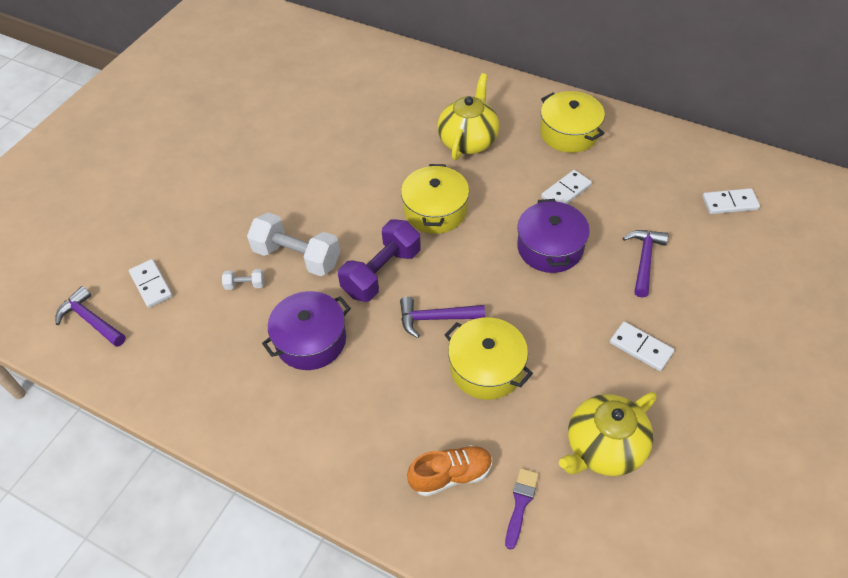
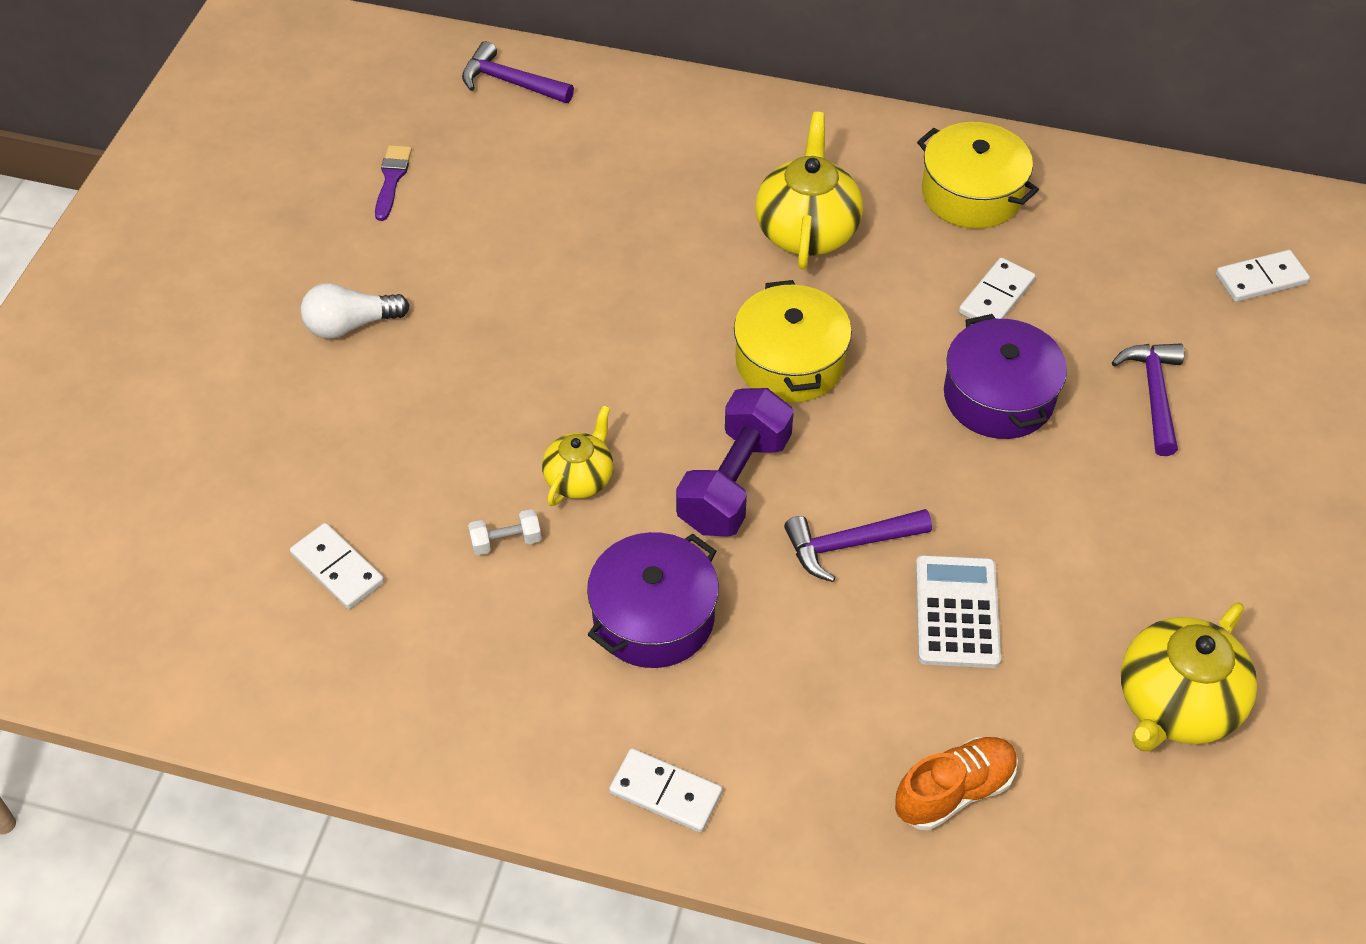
camera: 15 degrees left, 0 degrees up
purple hammer [55,286,126,347] -> purple hammer moved to [462,41,574,103]
white dumbbell [247,212,340,276] -> yellow teapot [542,405,613,506]
yellow pot [445,317,533,400] -> white calculator [916,555,1001,668]
purple brush [505,468,539,550] -> purple brush moved to [375,145,412,221]
white domino [610,321,674,371] -> white domino moved to [609,748,722,833]
none -> white light bulb [301,283,410,339]

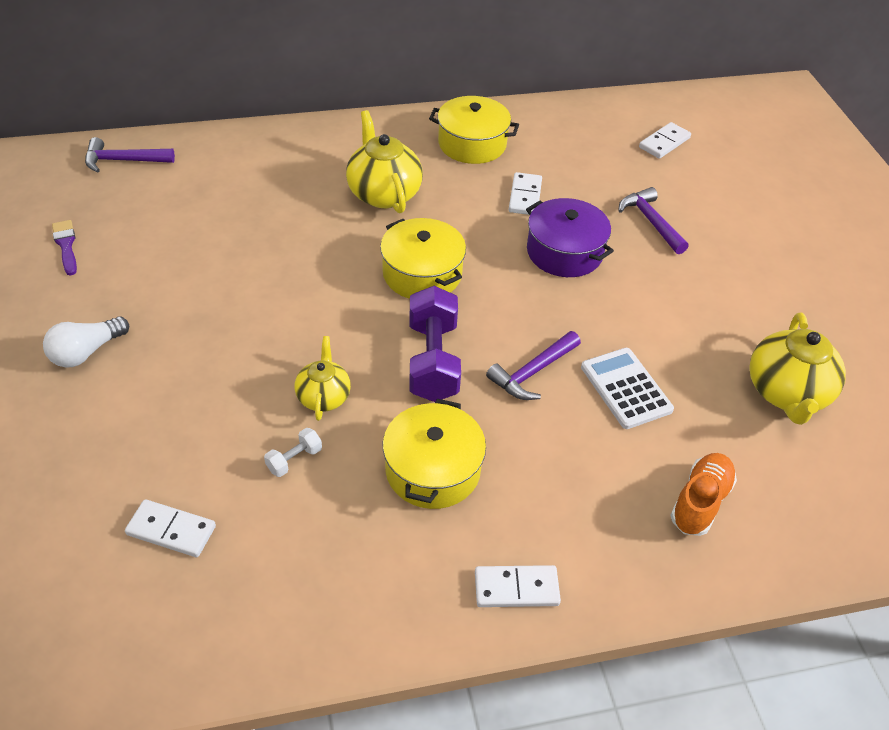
camera: 30 degrees left, 5 degrees down
purple pot [587,532,719,668] -> yellow pot [383,399,486,509]

